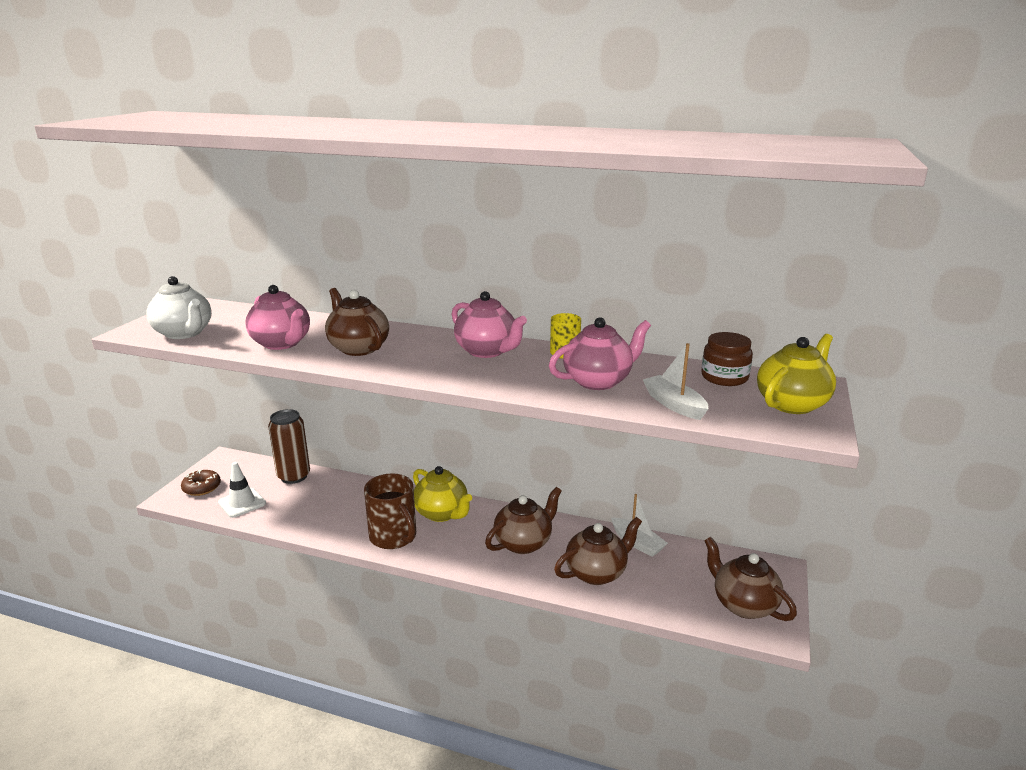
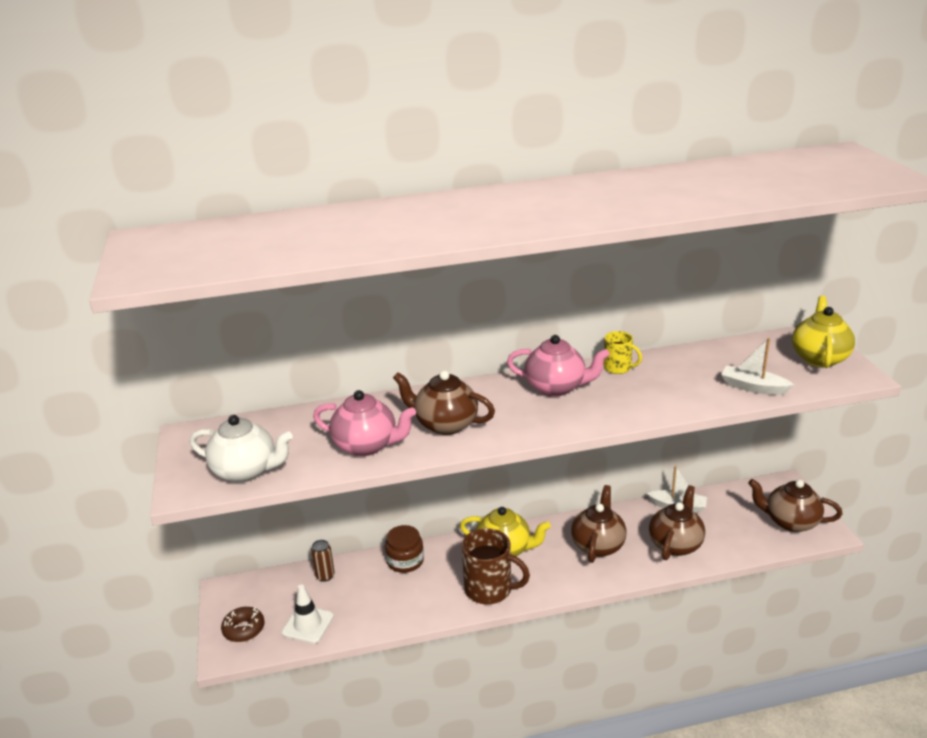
camera: 30 degrees left, 5 degrees up
brown can [268,409,310,484] -> brown can [311,540,335,582], size x0.54
pink teapot [549,317,651,390] -> none
brown jar [701,332,753,386] -> brown jar moved to [385,525,424,573]

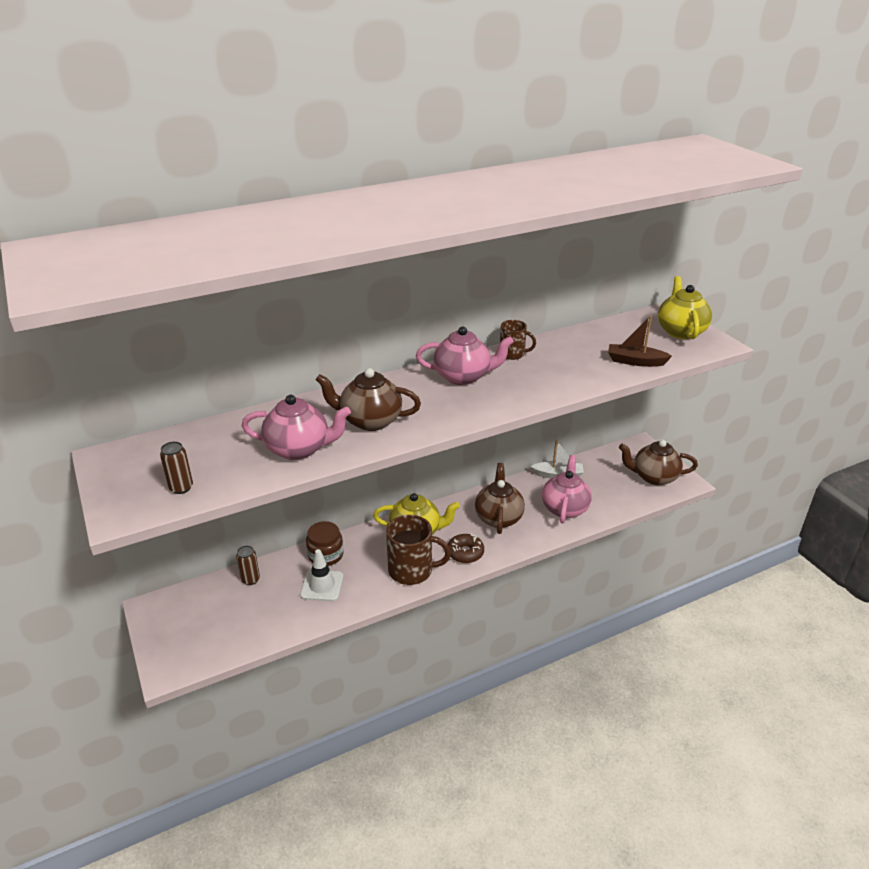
camera: 15 degrees left, 5 degrees up
white teapot [190,415,293,483] -> brown can [160,441,193,494]
brown donut [221,607,264,642] -> brown donut moved to [448,533,484,563]
white traffic cone [281,584,334,644] -> white traffic cone moved to [300,549,344,601]
yellow mug [604,331,642,374] -> brown mug [500,320,536,360]
brown teapot [649,485,705,560] -> pink teapot [542,455,592,523]
white boat [721,338,794,395] -> brown boat [608,315,672,367]

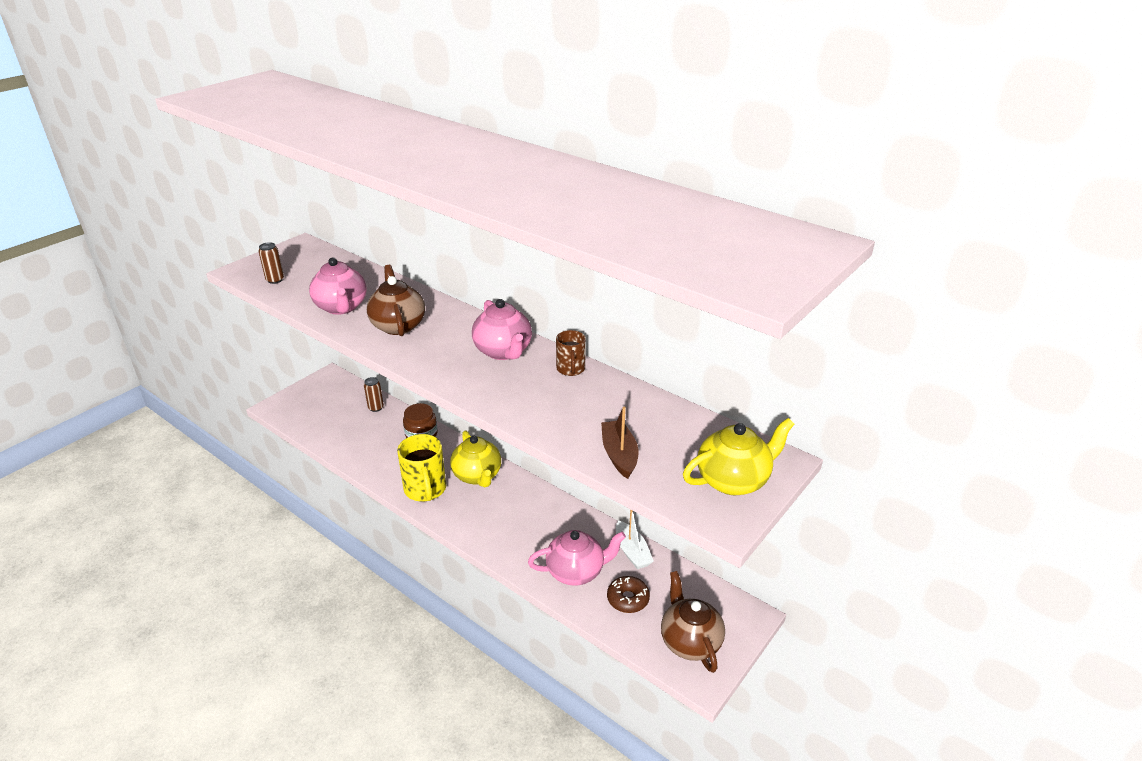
camera: 65 degrees right, 0 degrees up
white traffic cone [300,549,344,601] -> none
brown mug [386,515,451,585] -> yellow mug [397,434,446,501]
brown donut [448,533,484,563] -> brown donut moved to [607,576,650,613]
brown teapot [475,463,525,534] -> none

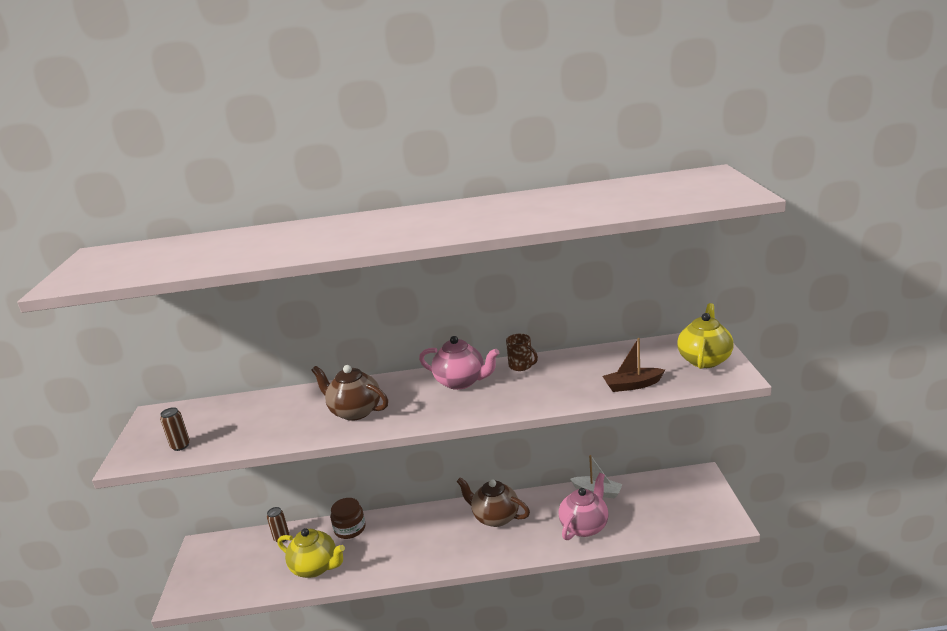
camera: 40 degrees left, 10 degrees down
pink teapot [309,257,367,315] -> none
yellow mug [397,434,446,501] -> none
yellow teapot [450,430,501,487] -> yellow teapot moved to [278,528,345,578]
brown boat [601,407,638,479] -> brown boat turned 45 degrees counterclockwise [603,338,665,392]
brown donut [607,576,650,613] -> none
brown teapot [661,571,725,673] -> brown teapot moved to [456,477,530,527]

